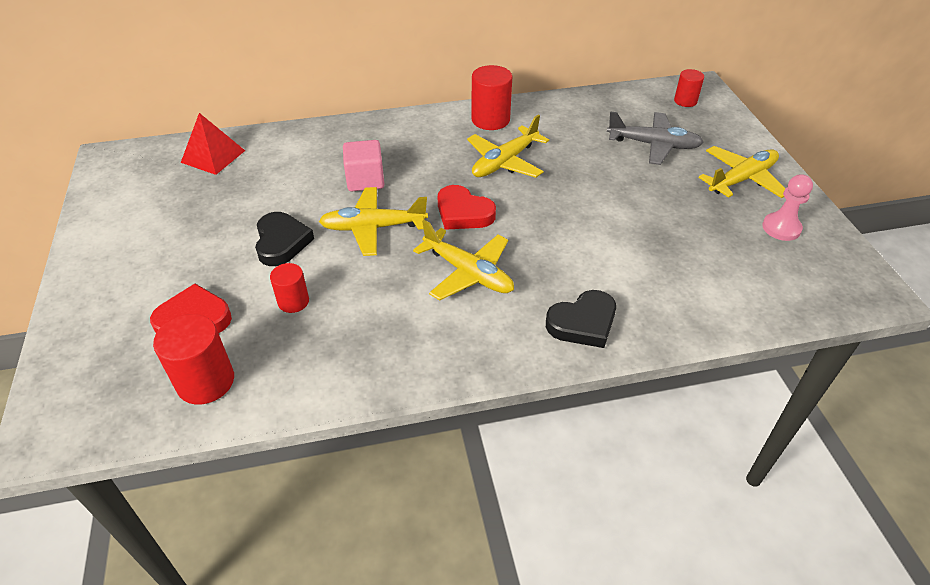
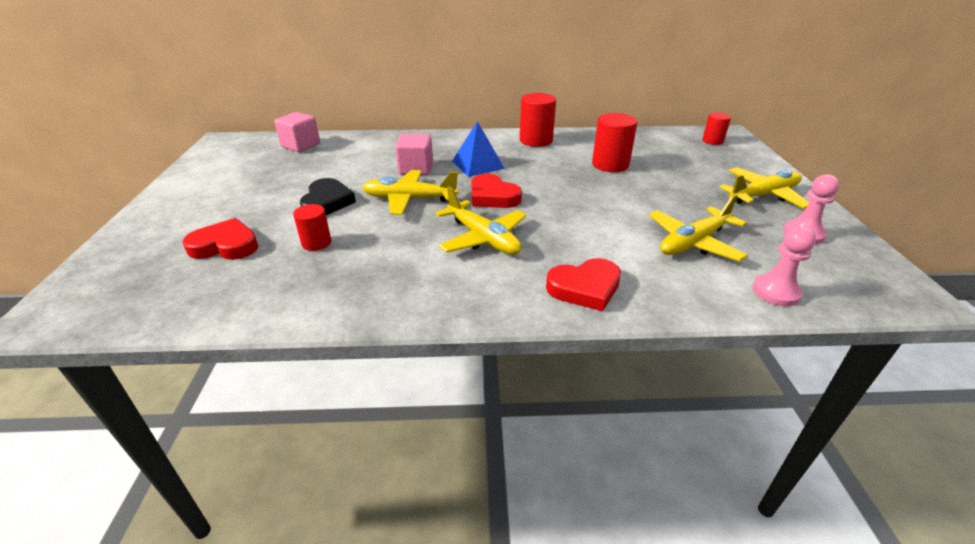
camera: 10 degrees right, 10 degrees down
red cylinder [153,314,234,405] -> red cylinder moved to [592,113,637,172]
red pyramid [181,113,245,175] -> pink cube [274,112,320,152]
yellow plane [467,115,549,178] -> yellow plane moved to [649,194,748,262]
black heart [546,290,616,348] -> red heart [546,258,621,311]
grey plane [607,111,704,165] -> none
none -> blue pyramid [452,121,505,177]
none -> pink pawn [753,226,816,306]

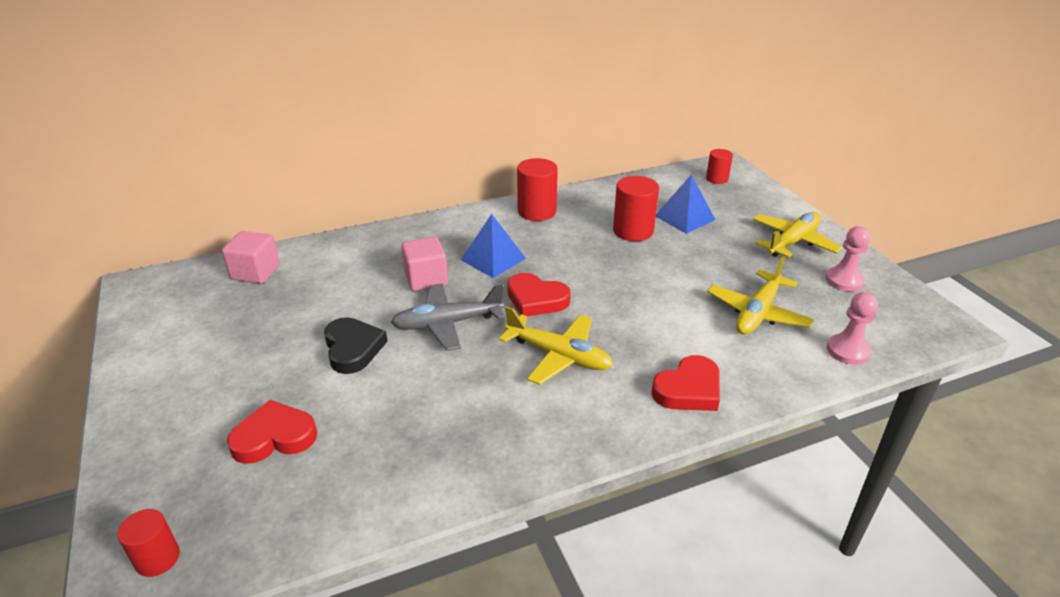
camera: 20 degrees left, 0 degrees up
red cylinder [293,204,331,251] -> red cylinder moved to [117,509,180,577]
yellow plane [362,170,459,215] -> grey plane [391,283,504,351]
none -> blue pyramid [656,175,716,234]

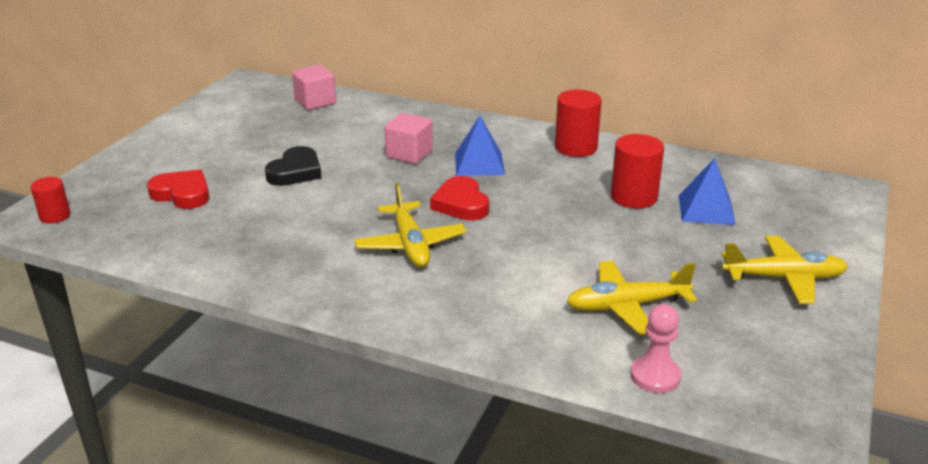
camera: 45 degrees right, 5 degrees down
grey plane [391,283,504,351] -> none
red heart [651,355,720,411] -> none
red cylinder [706,149,733,184] -> none
pink pawn [826,226,870,291] -> none

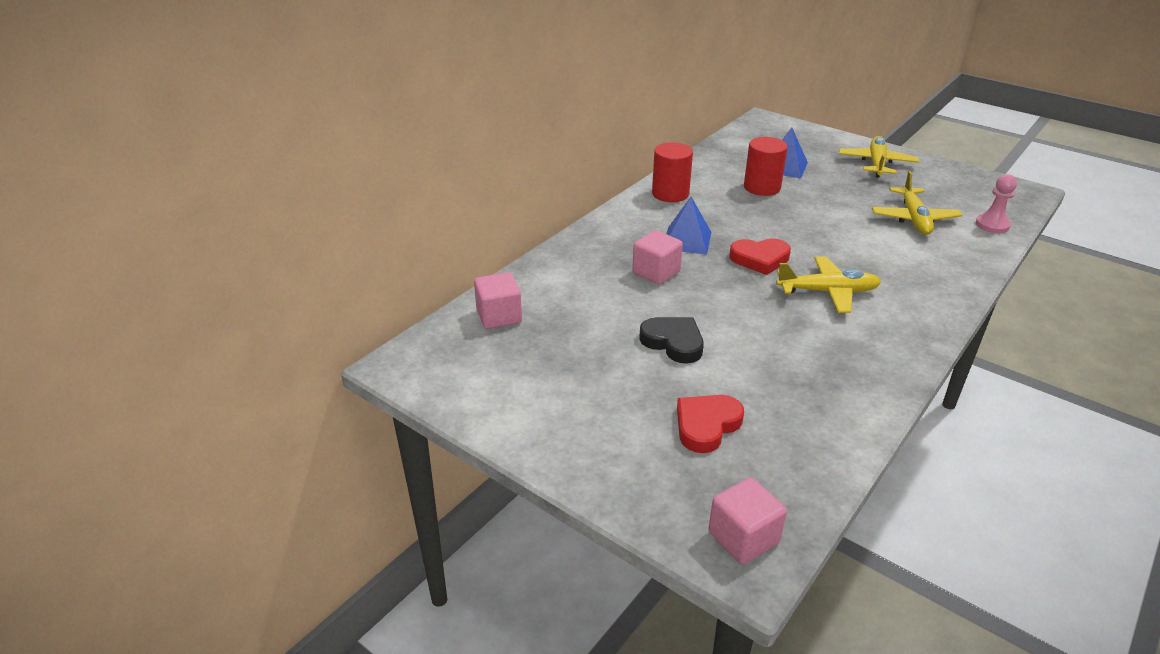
camera: 75 degrees left, 5 degrees up
red cylinder [31,177,70,224] -> pink cube [709,477,787,564]

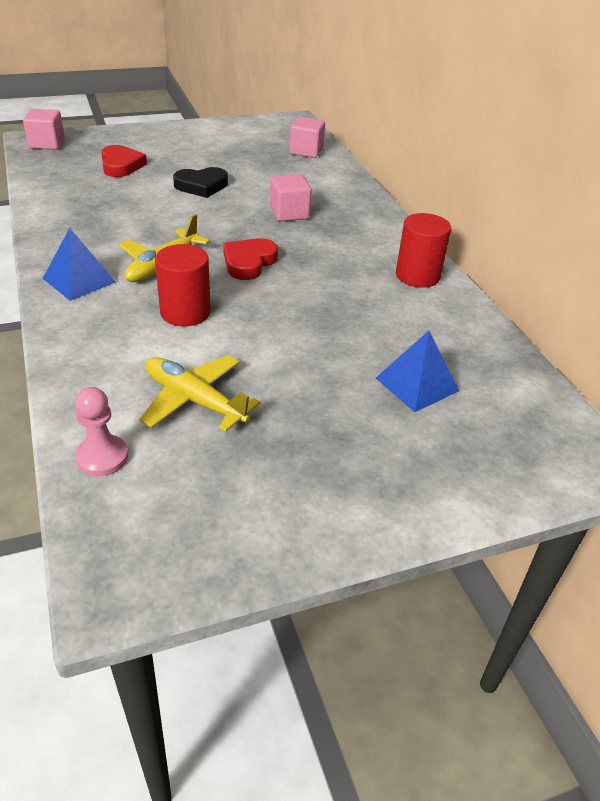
camera: 120 degrees right, 5 degrees up
blue pyramid [667,197,711,255] -> blue pyramid moved to [43,228,116,301]
red cylinder [744,137,788,196] -> red cylinder moved to [155,244,211,327]
yellow plane [839,136,919,177] -> none

